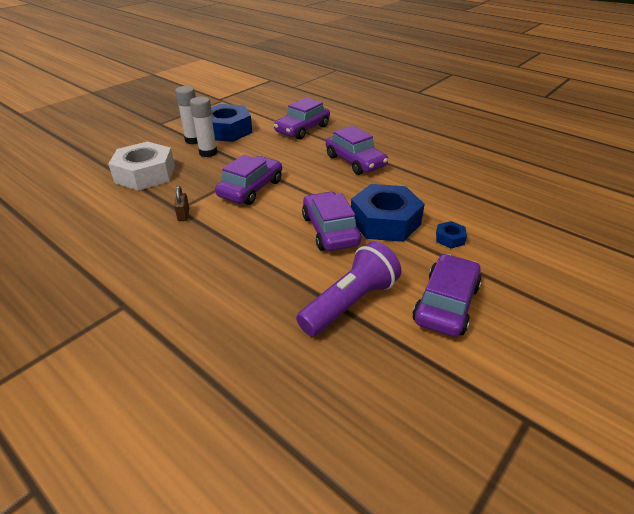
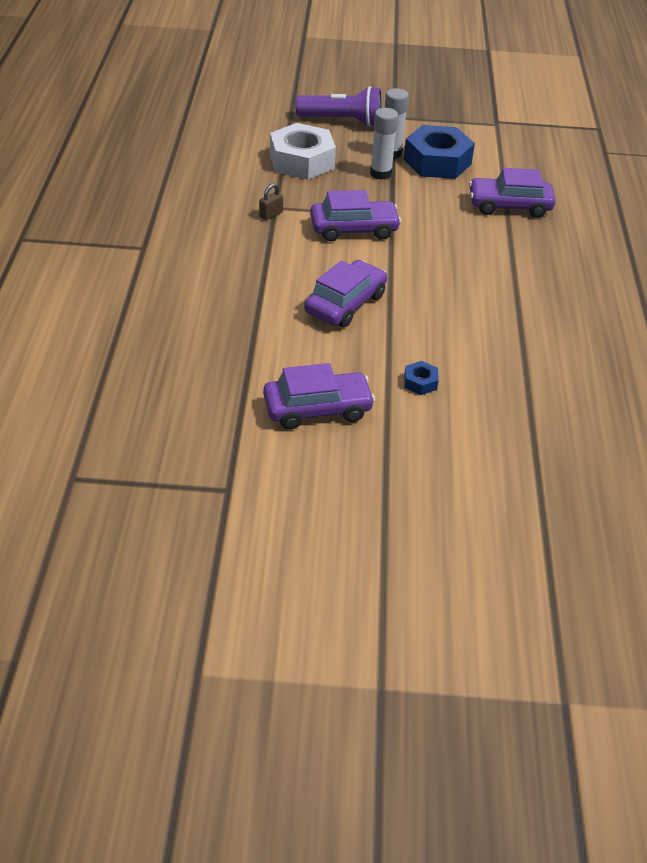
camera: 50 degrees right, 5 degrees up
purple flashlight [296,241,401,336] -> purple flashlight moved to [296,86,381,127]
purple car [326,126,388,175] -> none
blue nut [351,184,425,242] -> none

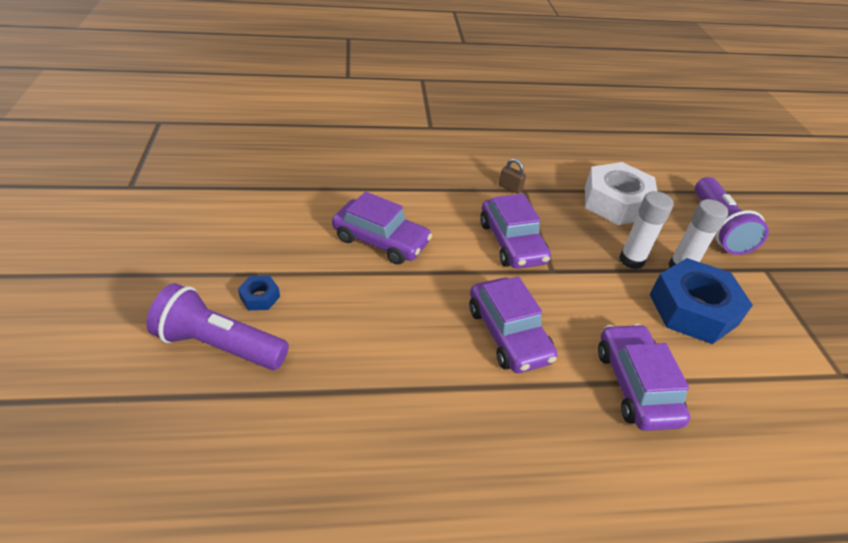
camera: 80 degrees right, 0 degrees up
purple car [263,363,375,429] -> purple car moved to [469,277,557,373]
none -> purple flashlight [146,283,289,370]

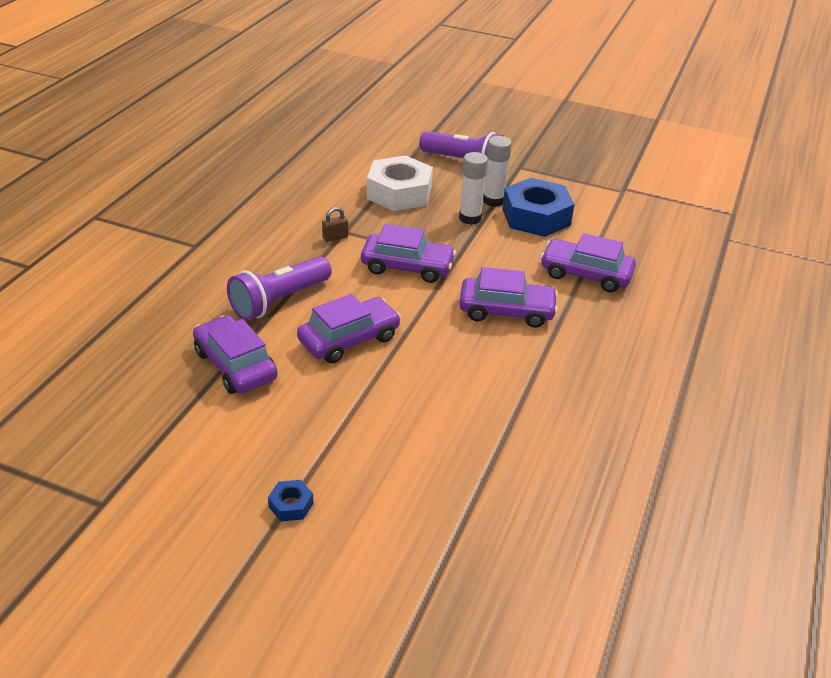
camera: 60 degrees left, 5 degrees down
purple flashlight [146,283,289,370] -> purple flashlight moved to [227,256,332,321]
blue nut [238,276,280,310] -> blue nut moved to [268,480,313,521]
none -> purple car [193,315,278,394]

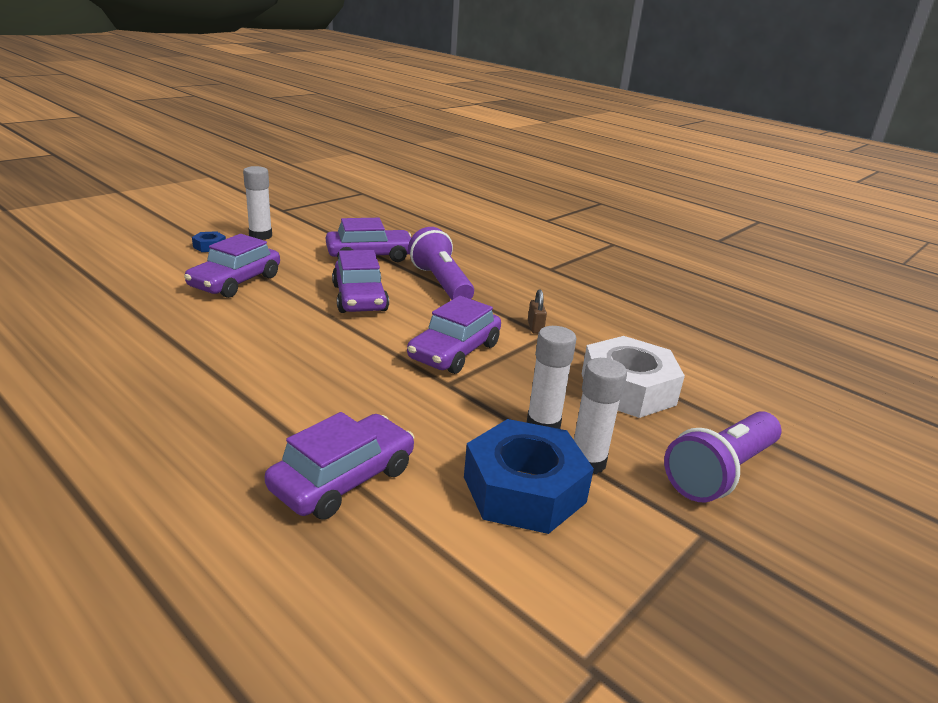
camera: 110 degrees right, 10 degrees down
purple car [459,267,558,328] -> purple car moved to [184,234,280,298]
none -> white glue stick [243,166,272,240]

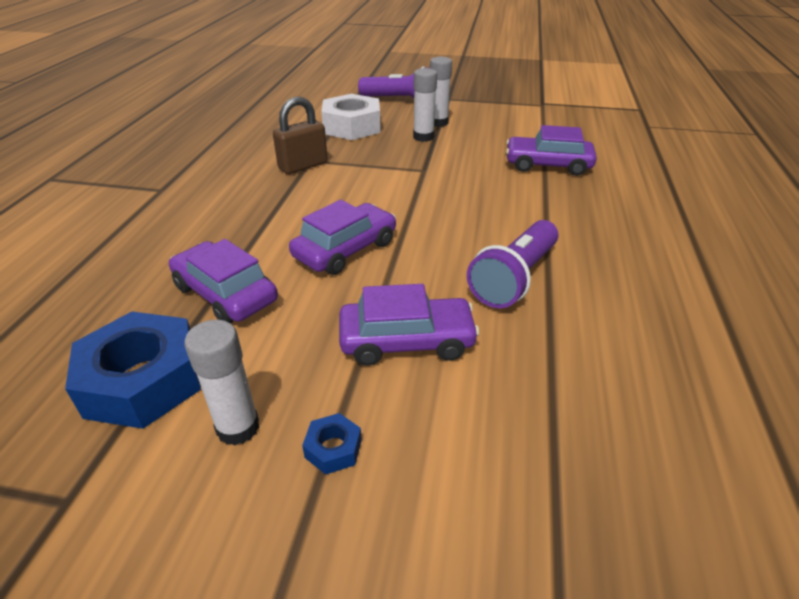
camera: 120 degrees left, 10 degrees up
purple car [407,296,501,374] -> none
purple flashlight [408,227,474,300] -> purple flashlight moved to [467,220,558,308]
blue nut [464,419,594,534] -> blue nut moved to [65,311,201,429]
brown padlock [528,289,547,334] -> brown padlock [273,97,328,174], size x1.98

